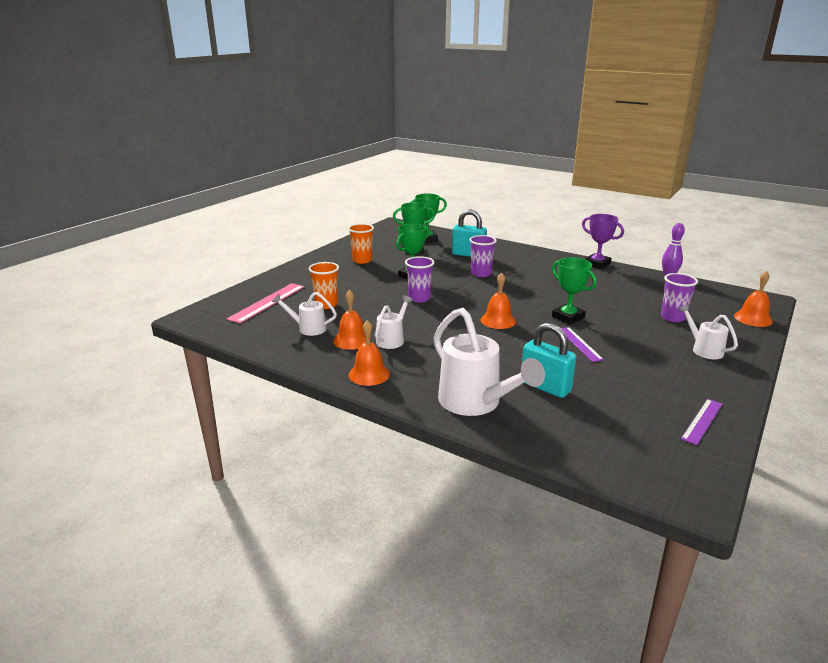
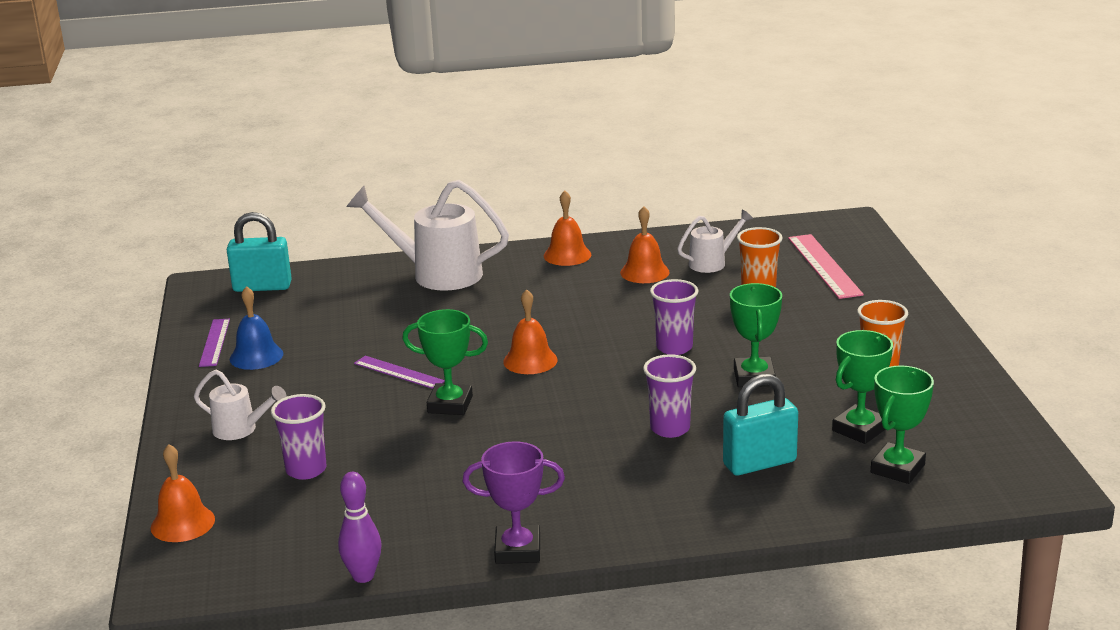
camera: 140 degrees right, 0 degrees up
white watering can [375,295,413,349] -> none
turquoise padlock [522,323,576,398] -> turquoise padlock moved to [227,212,292,292]
none -> blue bell [230,286,283,370]

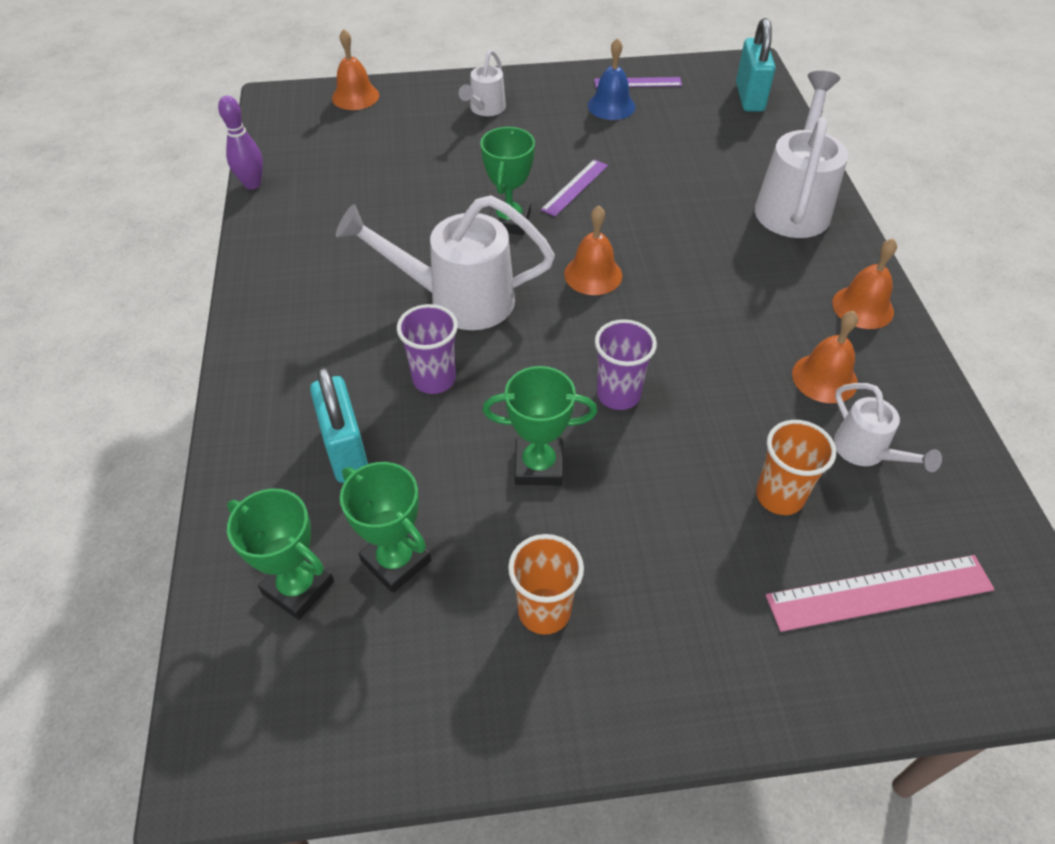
camera: 90 degrees right, 25 degrees up
purple cup [271,394,327,480] -> none
purple trophy [463,441,565,564] -> none
none -> white watering can [336,195,555,330]

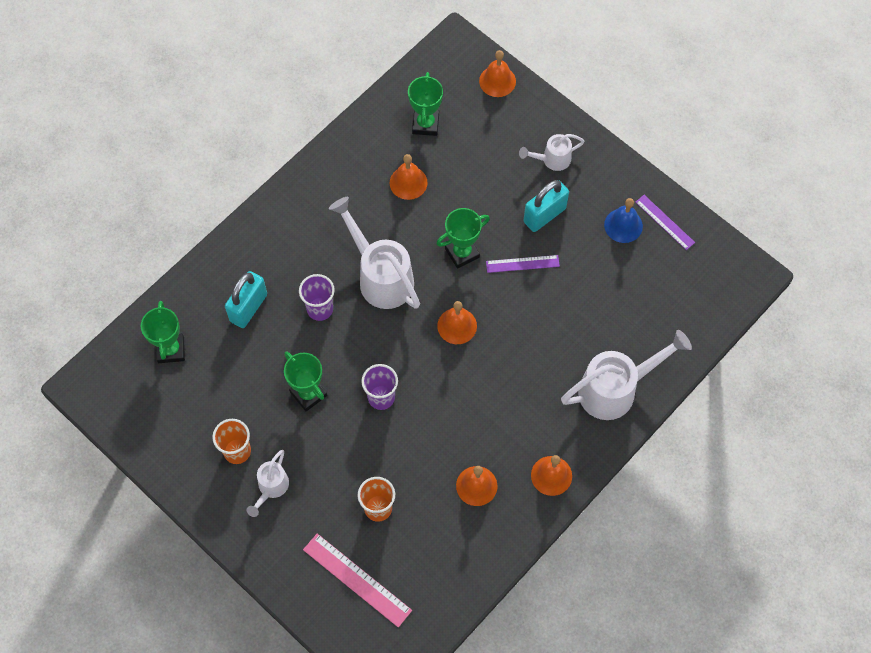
camera: 50 degrees right, 15 degrees up
purple bowling pin [218,96,263,189] -> none
green trophy [340,462,431,593] -> green trophy moved to [408,72,443,136]
turquoise padlock [736,18,775,112] -> turquoise padlock moved to [523,180,569,232]
white watering can [834,383,942,472] -> white watering can moved to [246,450,289,517]
none -> orange bell [390,154,428,200]

